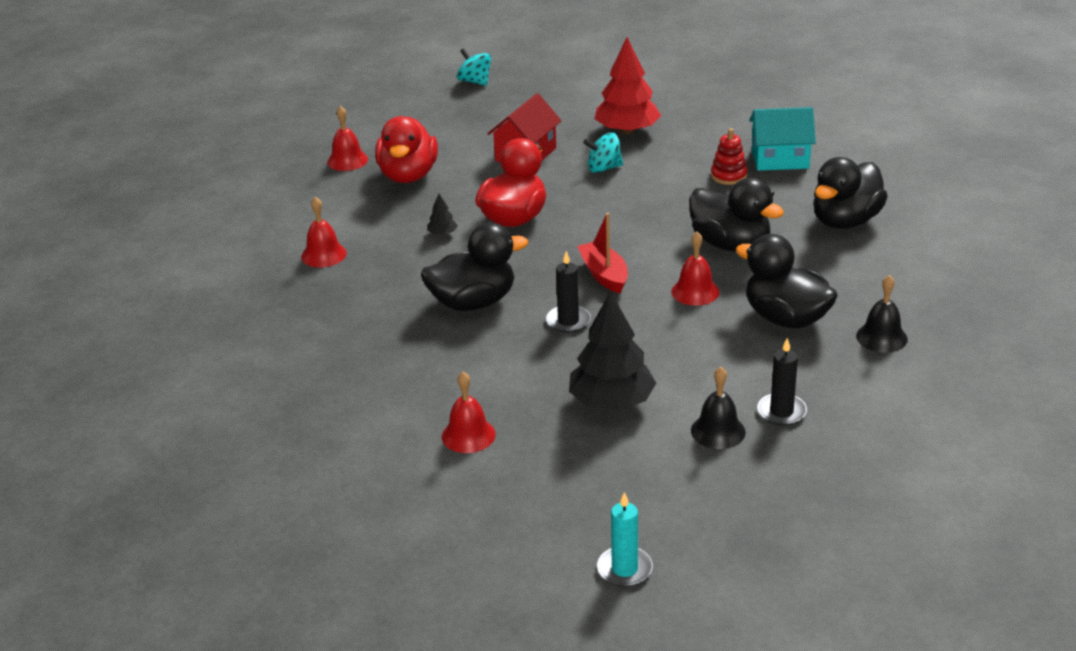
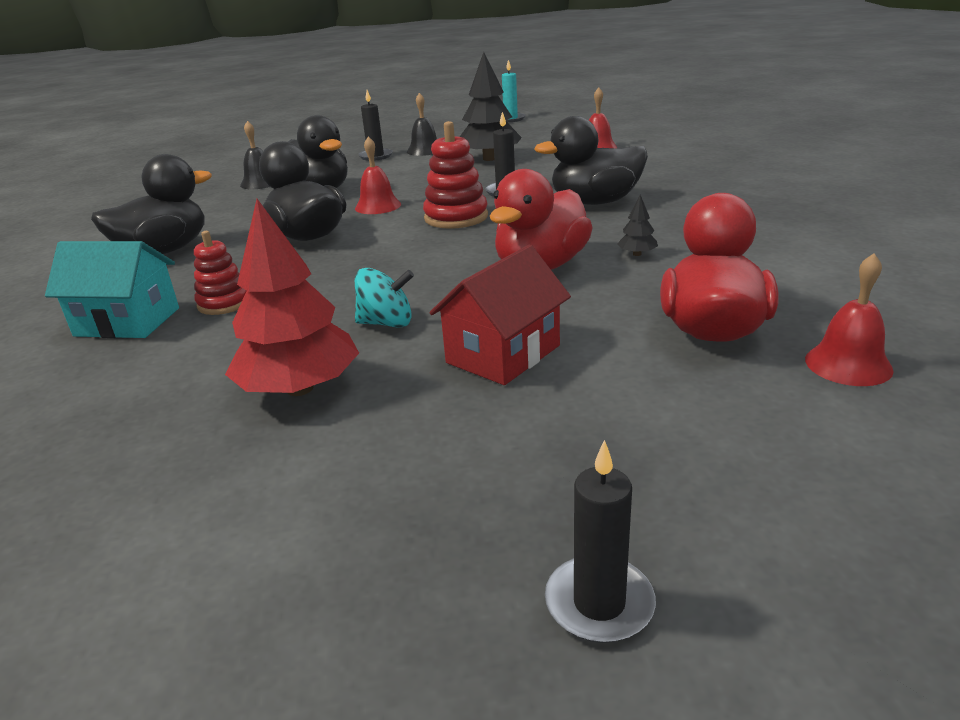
camera: 170 degrees left, 5 degrees down
red bell [301,197,347,267] -> none
turquoise spinning top [457,48,491,86] -> black candle [545,440,656,643]
red boat [577,213,628,294] -> red stacking toy [423,121,488,229]

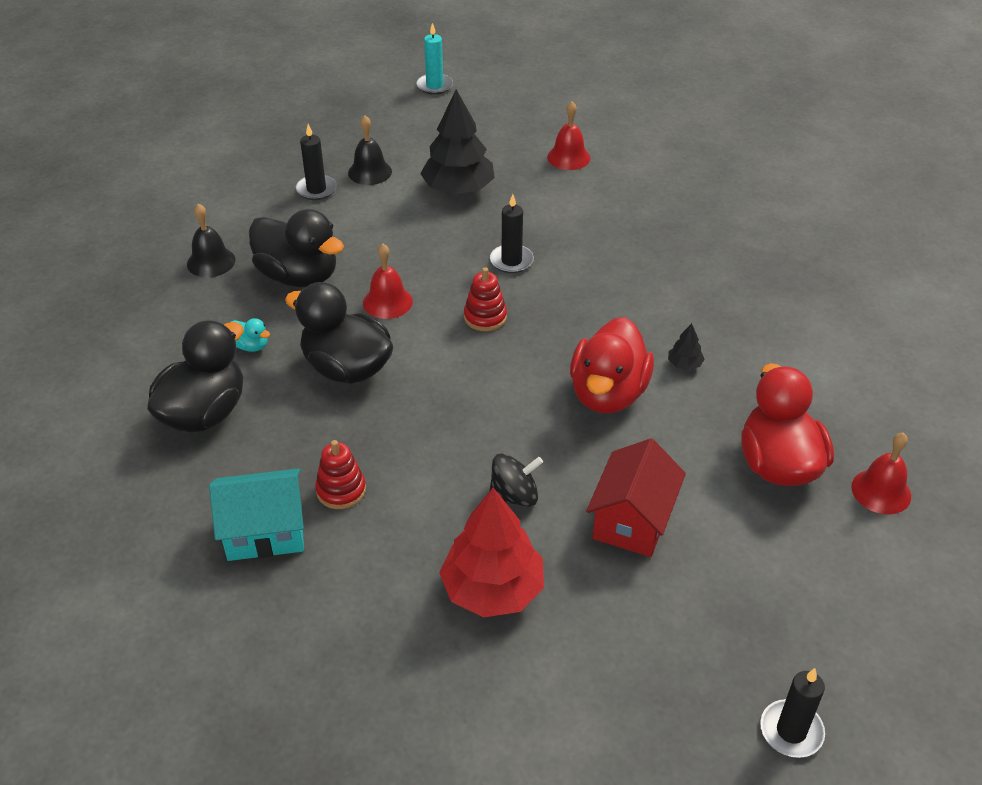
camera: 20 degrees left, 15 degrees up
turquoise spinning top [355,268,414,328] -> black spinning top [489,454,543,507]
red stacking toy [423,121,488,229] -> red stacking toy [464,267,507,331], size x0.65
black duck [534,116,648,205] -> none
none -> turquoise duck [231,318,270,352]

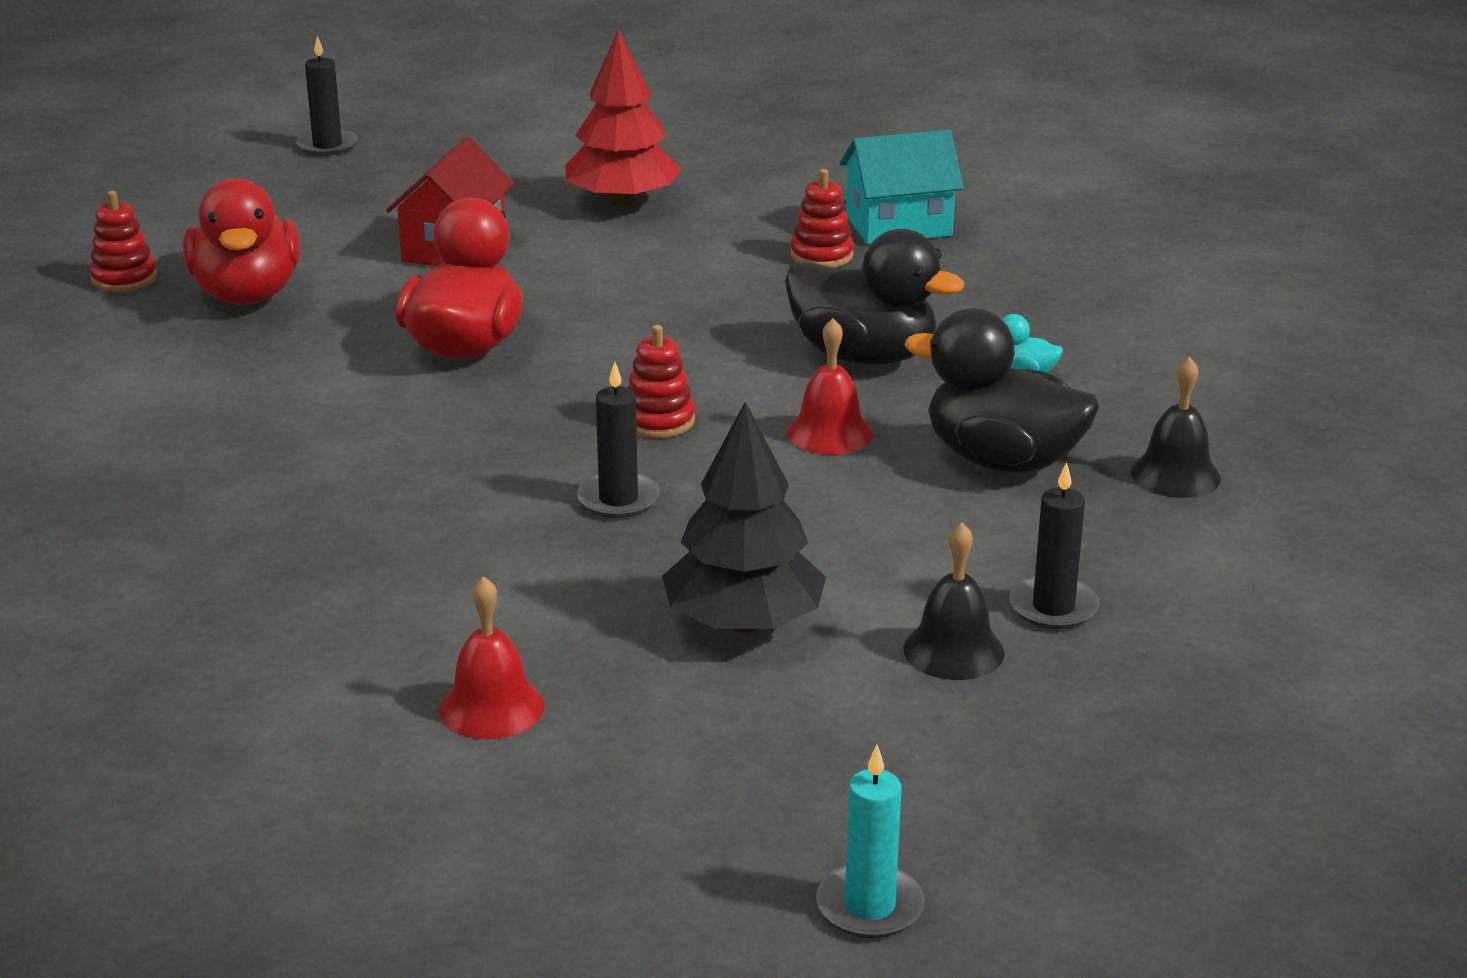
camera: 175 degrees right, 15 degrees down
black duck [147,320,244,432] -> none
black spinning top [489,454,543,507] -> none
black tree [668,323,704,370] -> none
red bell [852,433,911,514] -> red stacking toy [89,191,157,292]

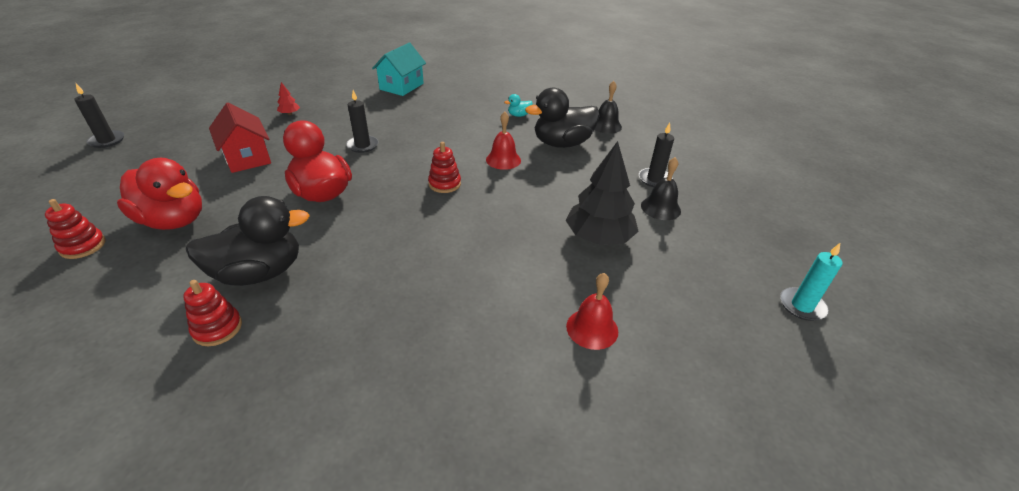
camera: 50 degrees left, 10 degrees up
red tree [565,29,681,207] -> red tree [277,82,300,115], size x0.42
black candle [577,362,660,518] -> black candle moved to [346,90,379,153]
black duck [785,229,965,365] -> black duck moved to [186,196,310,286]
red stacking toy [790,169,854,267] -> red stacking toy moved to [183,280,242,346]

